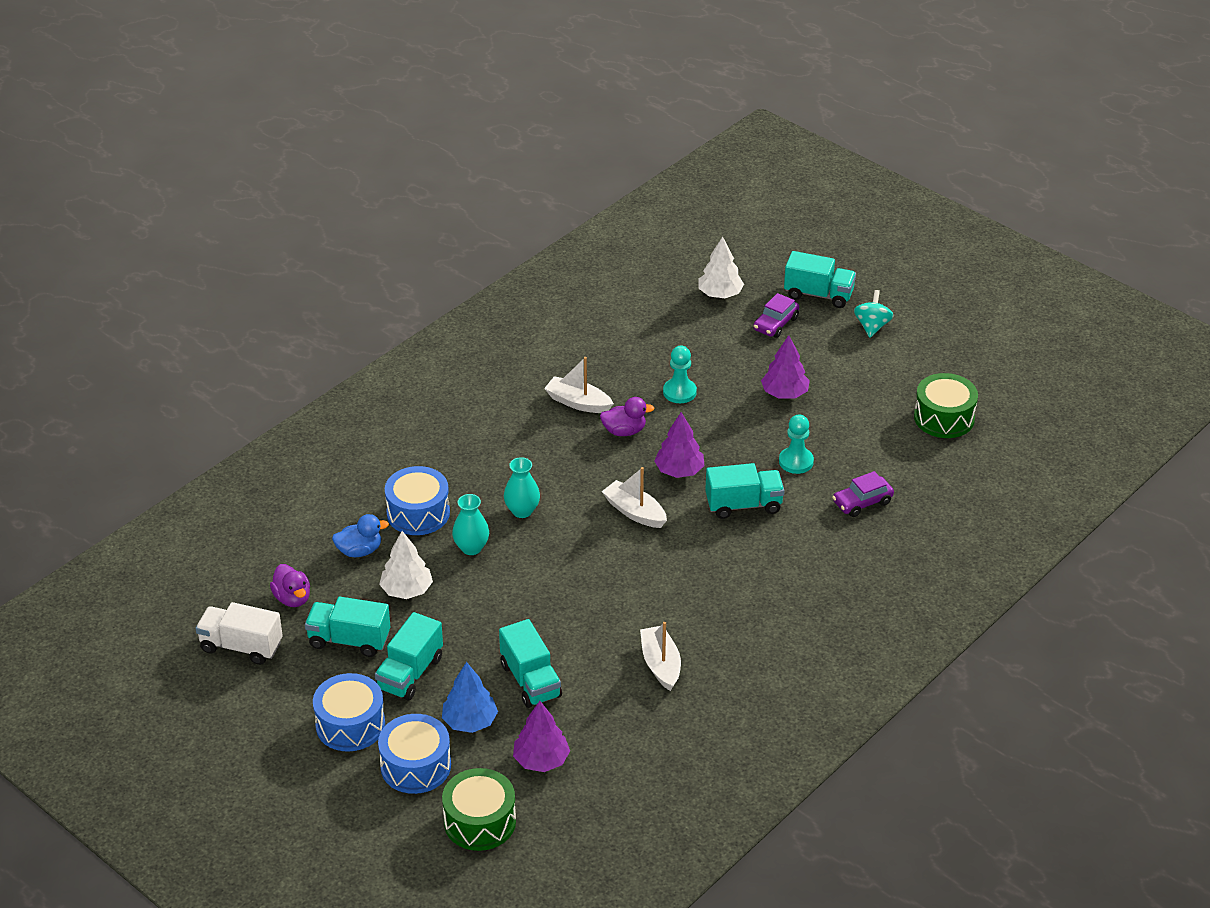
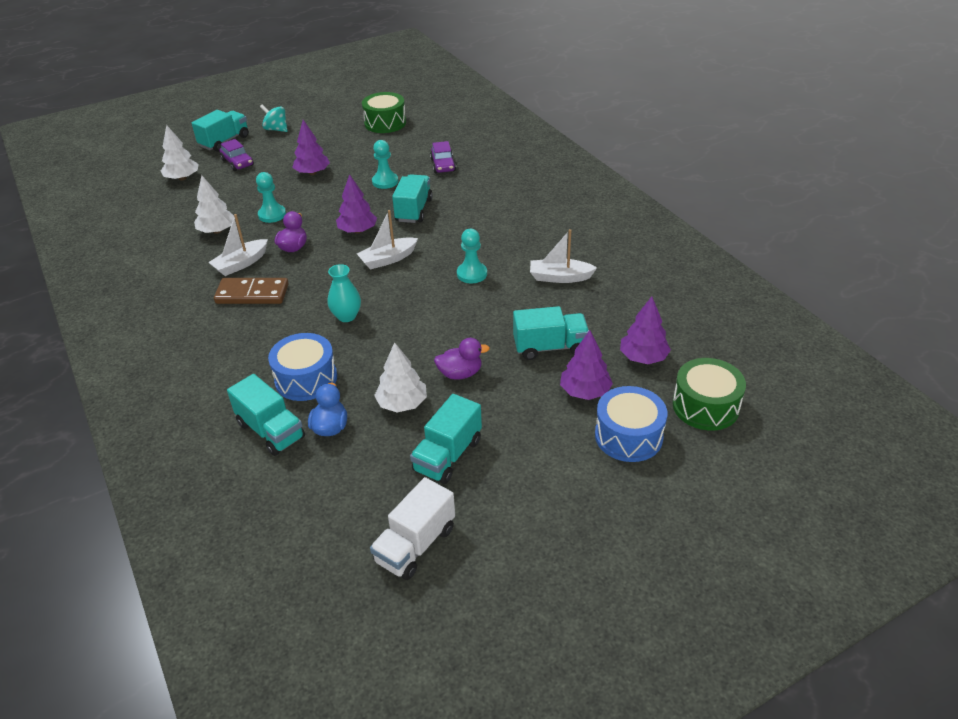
camera: 70 degrees left, 0 degrees up
purple duck [270,564,310,607] -> purple duck moved to [434,338,490,380]
blue drum [313,673,385,752] -> none
turquoise truck [375,612,443,701] -> turquoise truck moved to [227,374,305,456]
blue tree [442,662,498,733] -> purple tree [560,330,613,400]
turquoise vase [452,494,489,555] -> none
none -> white tree [194,175,235,234]
none -> brown domino [214,278,289,304]
none -> turquoise pawn [457,229,487,283]

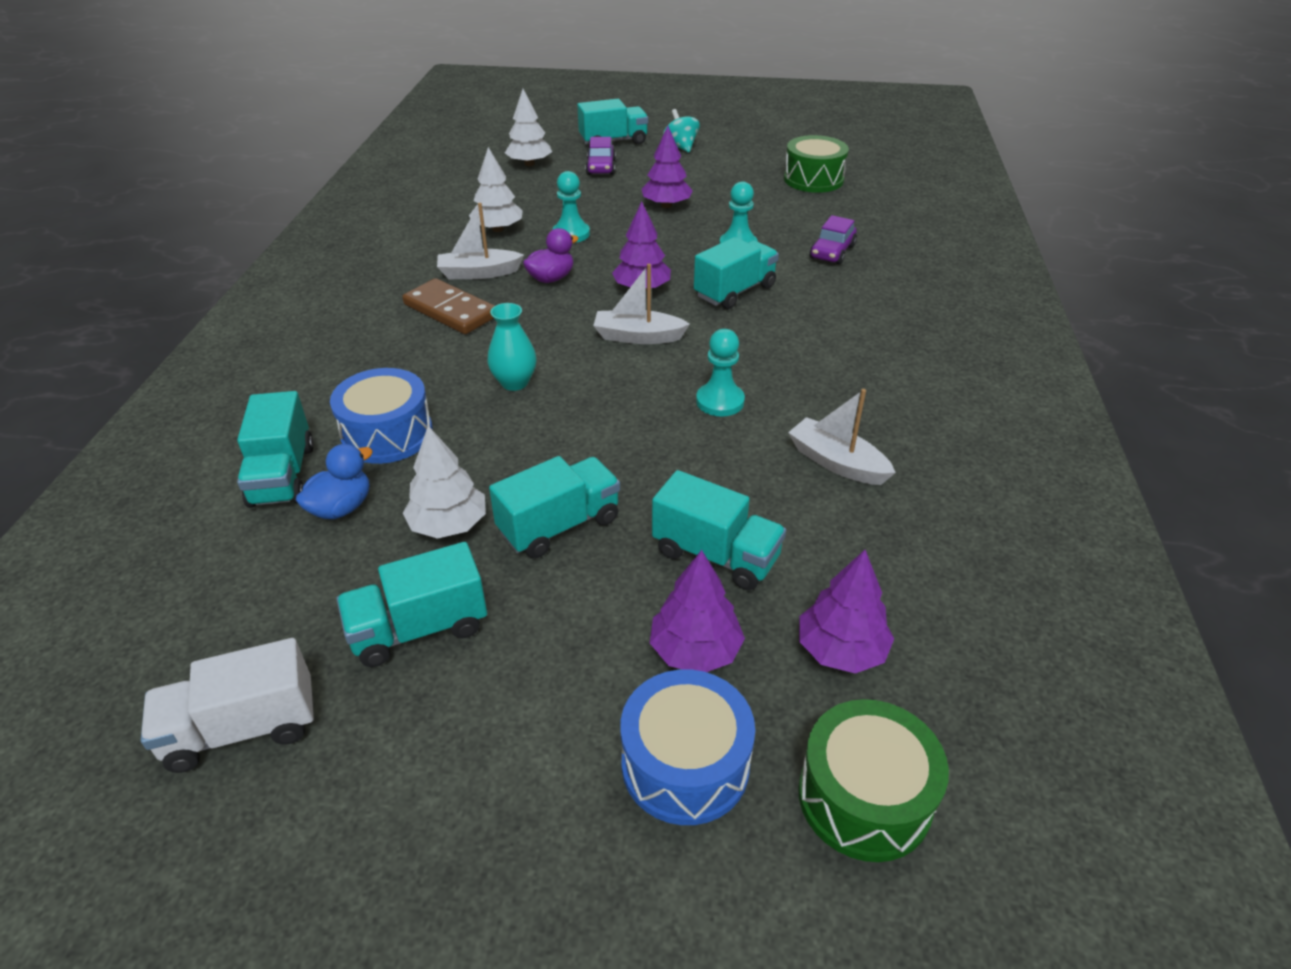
camera: 35 degrees right, 0 degrees up
purple duck [434,338,490,380] -> turquoise truck [489,456,620,558]

